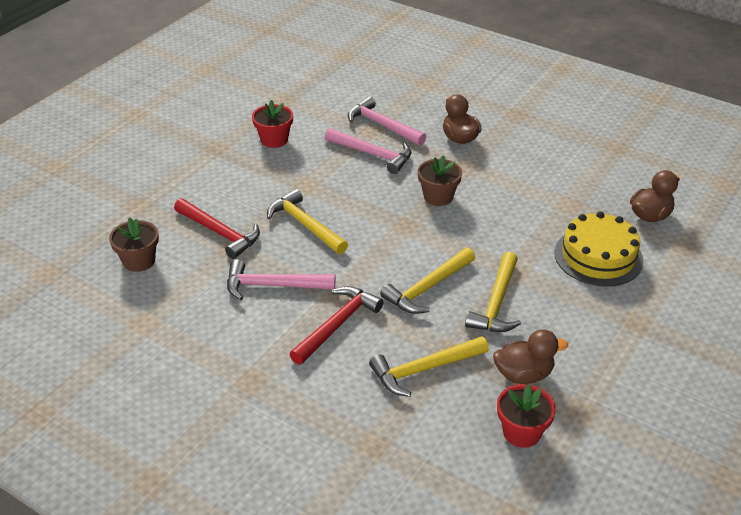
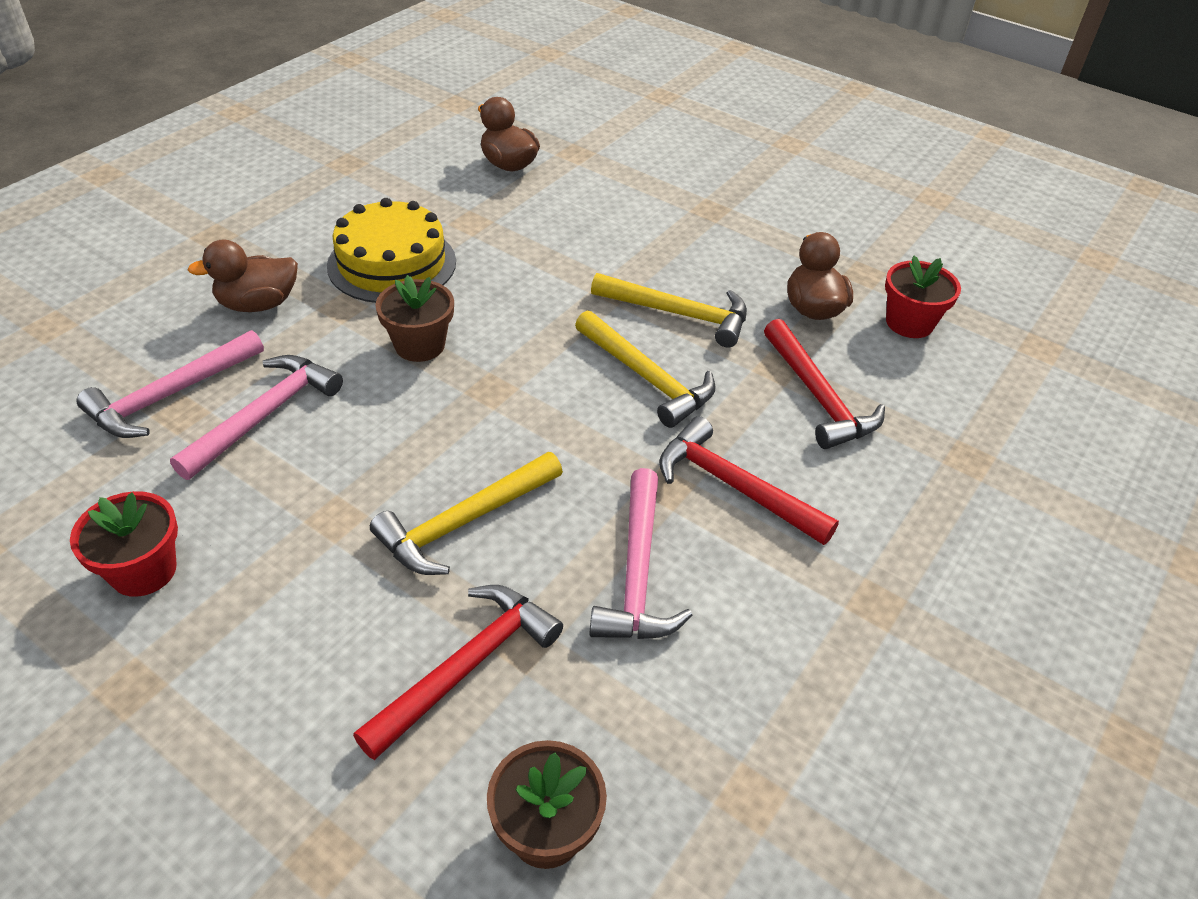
camera: 90 degrees left, 5 degrees up
yellow hammer [369,336,489,397] -> red hammer [764,319,885,449]
yellow cake [554,211,644,287] -> yellow cake moved to [327,198,456,303]

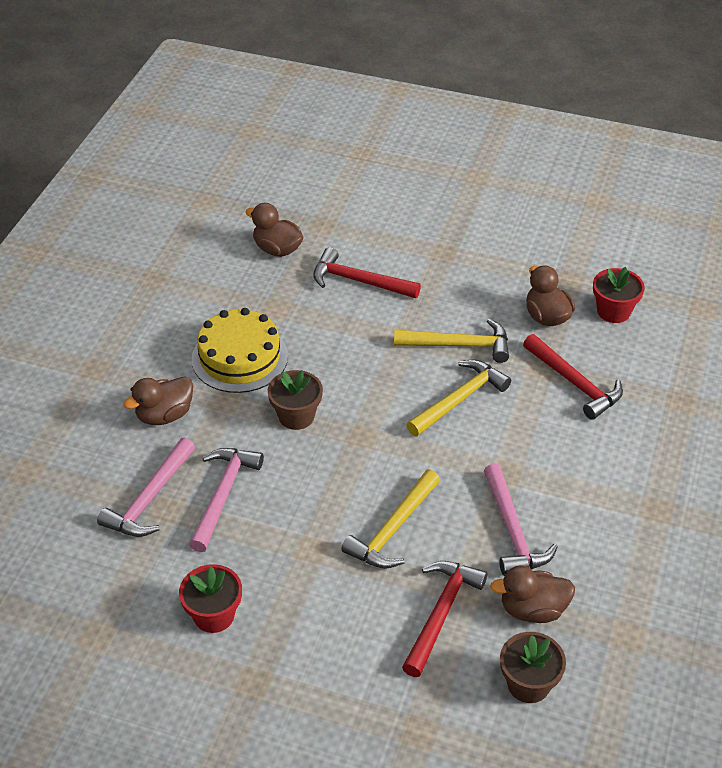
camera: 15 degrees left, 0 degrees up
yellow hammer [575,310,716,428] -> yellow hammer turned 75 degrees counterclockwise [406,360,511,437]
red hammer [659,416,839,545] -> red hammer moved to [313,247,421,298]
none -> brown duck [490,565,575,623]

